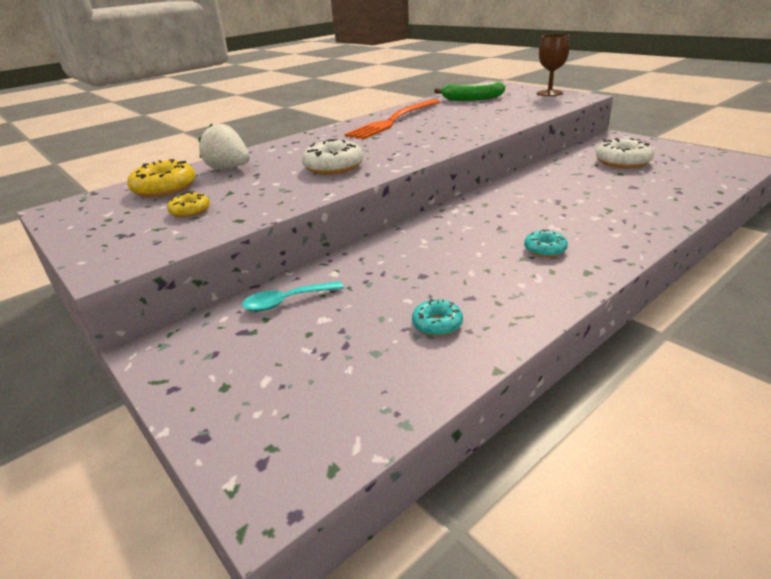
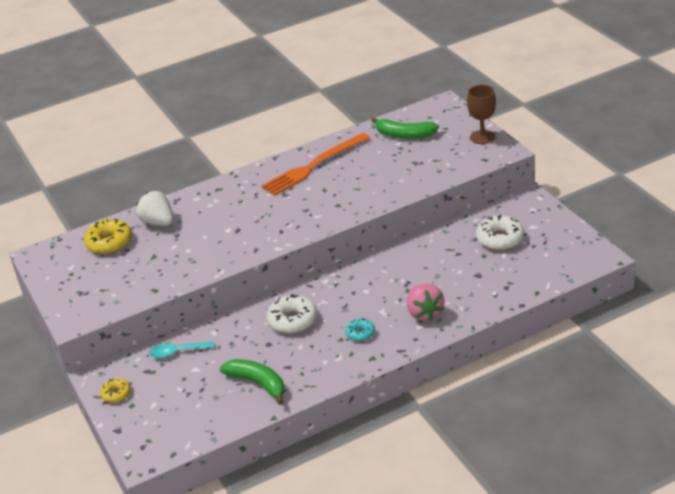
camera: 15 degrees right, 5 degrees up
yellow donut [167,193,210,217] -> yellow donut moved to [100,378,131,403]
white donut [302,139,364,175] -> white donut moved to [267,294,317,334]
turquoise donut [412,299,463,336] -> green banana [220,359,285,405]
none -> pink strawberry [407,284,444,321]

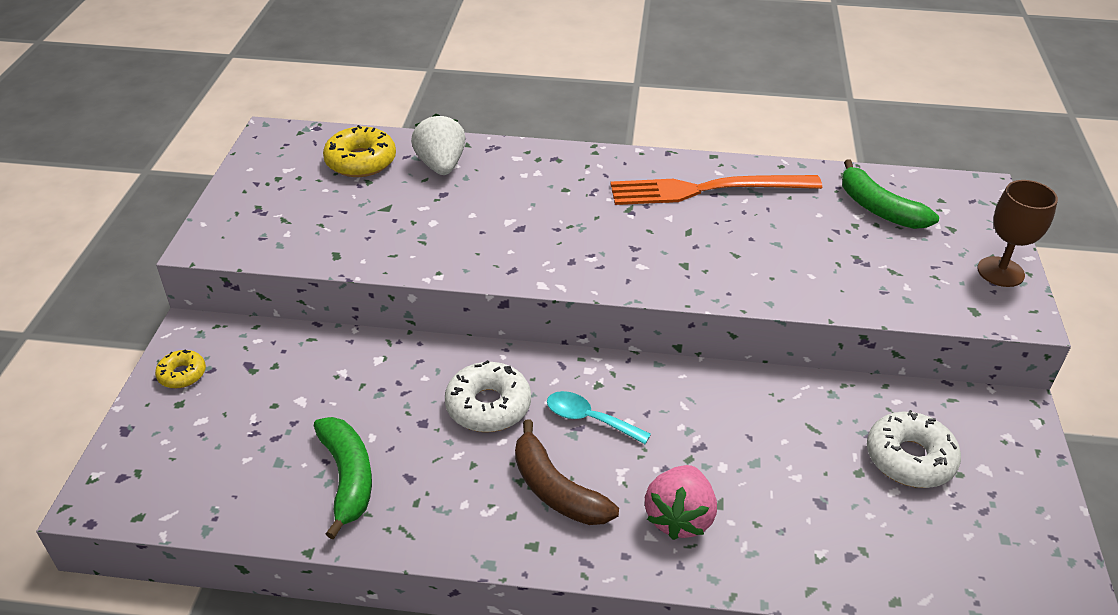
camera: 30 degrees right, 5 degrees up
turquoise spoon [149,341,215,358] -> turquoise spoon moved to [547,391,651,444]
turquoise donut [345,318,375,341] -> brown banana [515,420,619,525]

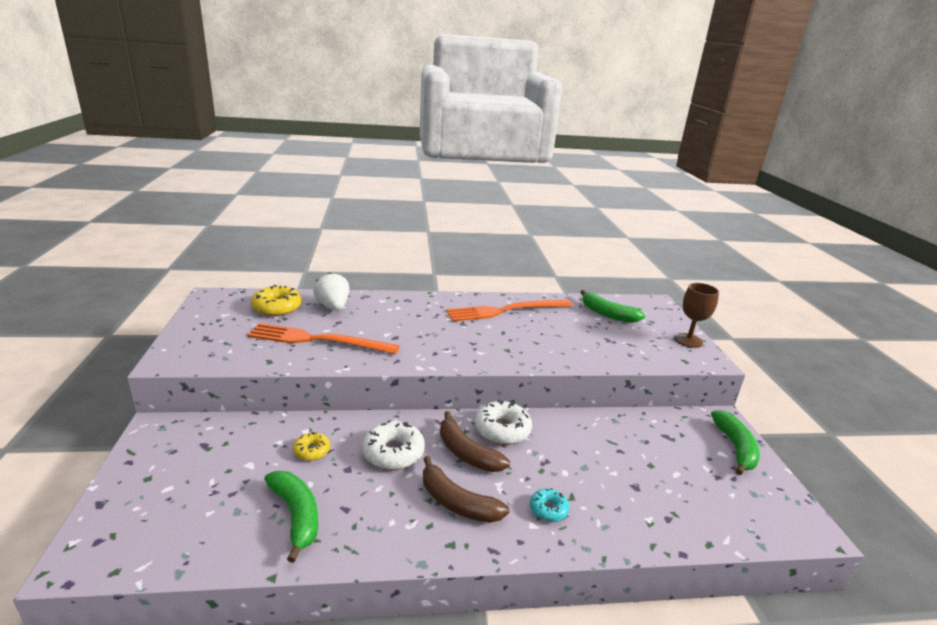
camera: 15 degrees left, 15 degrees down
yellow donut [155,349,206,389] -> yellow donut moved to [293,432,330,461]
turquoise spoon [547,391,651,444] -> brown banana [440,411,510,472]
pink strawberry [645,465,717,540] -> turquoise donut [530,488,569,522]
white donut [867,410,961,488] -> white donut moved to [474,400,532,445]
none -> orange fork [247,323,399,354]
none -> green banana [711,410,760,475]

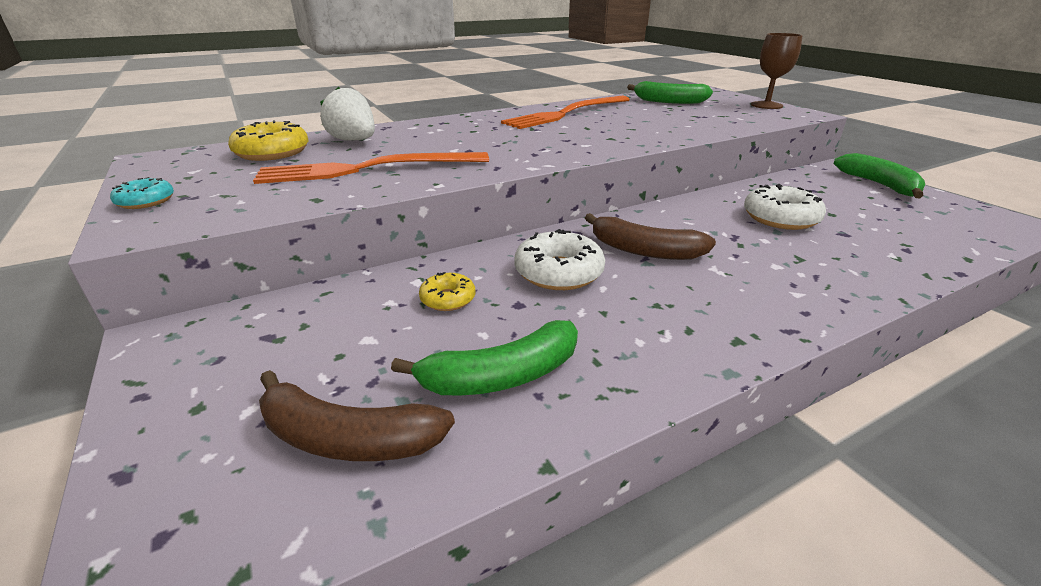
camera: 20 degrees left, 5 degrees up
green banana [264,471,318,563] -> green banana turned 120 degrees clockwise [391,320,578,396]
brown banana [423,456,509,523] -> brown banana moved to [259,370,455,461]
white donut [474,400,532,445] -> white donut moved to [744,184,826,230]
turquoise donut [530,488,569,522] -> turquoise donut moved to [110,177,174,209]

